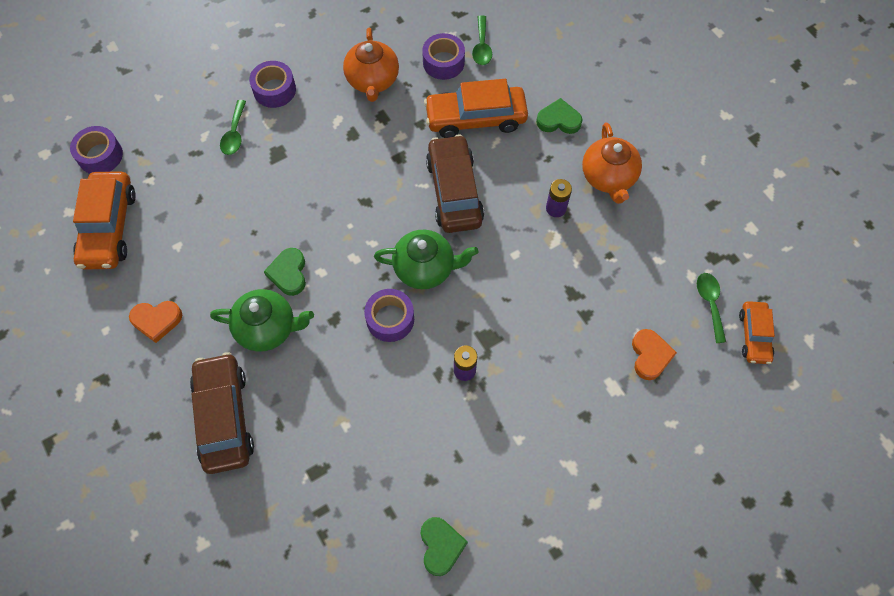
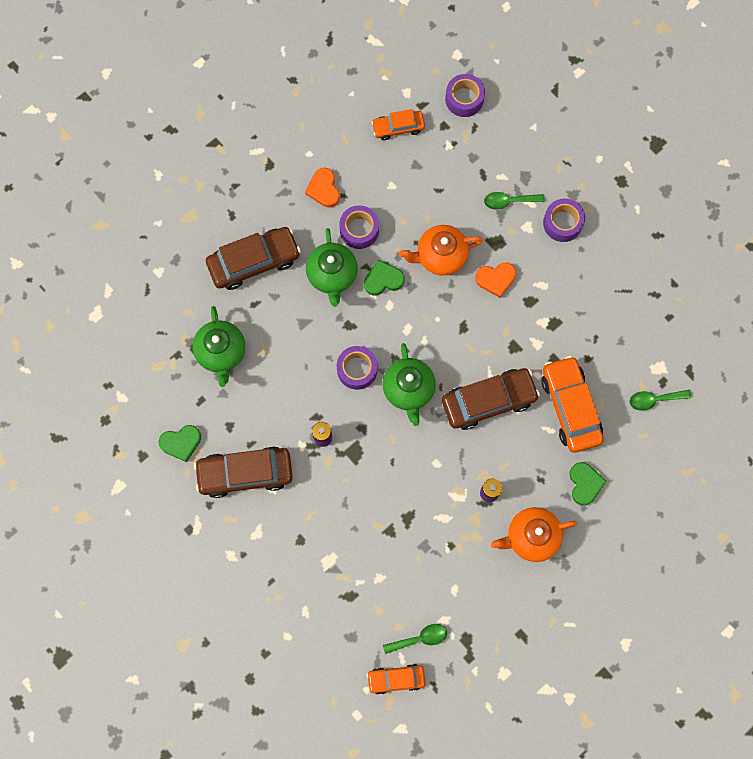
camera: 80 degrees right, 10 degrees up
orange car [73,171,136,270] -> orange car [371,109,425,140], size x0.58
orange teapot [343,27,399,102] -> orange teapot moved to [399,225,483,276]
purple tape [422,33,465,80] -> purple tape moved to [339,206,379,249]
orange heart [632,329,677,380] -> orange heart moved to [475,262,516,298]
none -> green teapot [193,306,245,387]
none -> brown car [194,446,293,498]

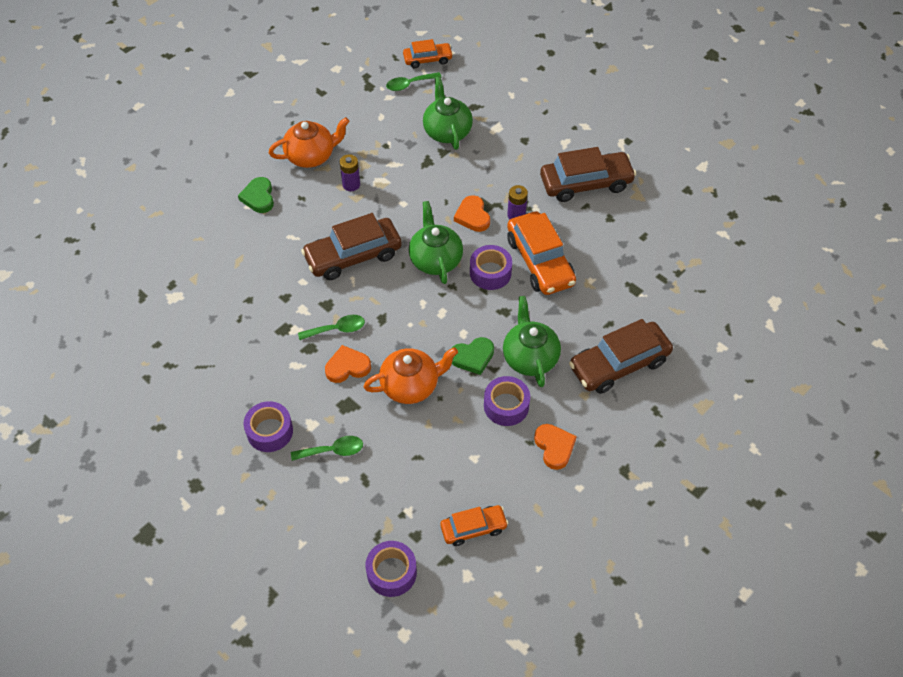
camera: 175 degrees right, 20 degrees down
green heart [159,425,201,462] -> none
green teapot [193,306,245,387] -> green teapot moved to [423,77,473,150]
orange car [541,356,604,453] -> orange car moved to [507,211,576,295]
green spoon [630,390,691,411] -> green spoon moved to [298,315,365,340]
none -> orange heart [454,195,490,232]

